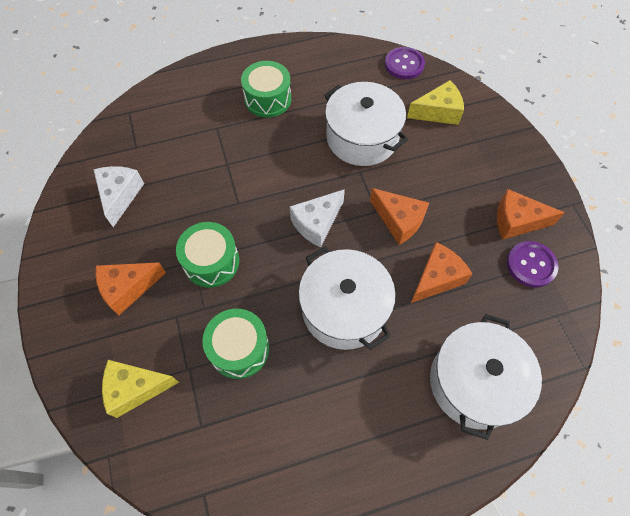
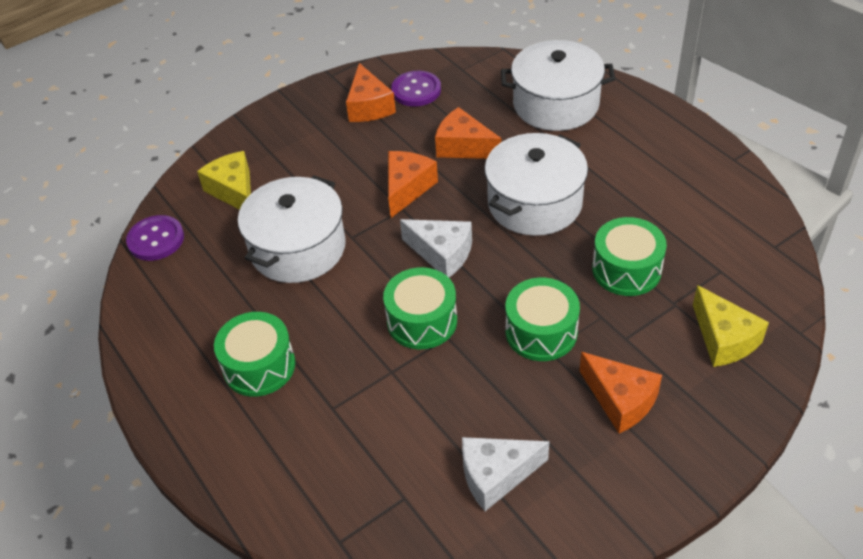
camera: 105 degrees left, 15 degrees down
none -> green drum [383,267,457,349]

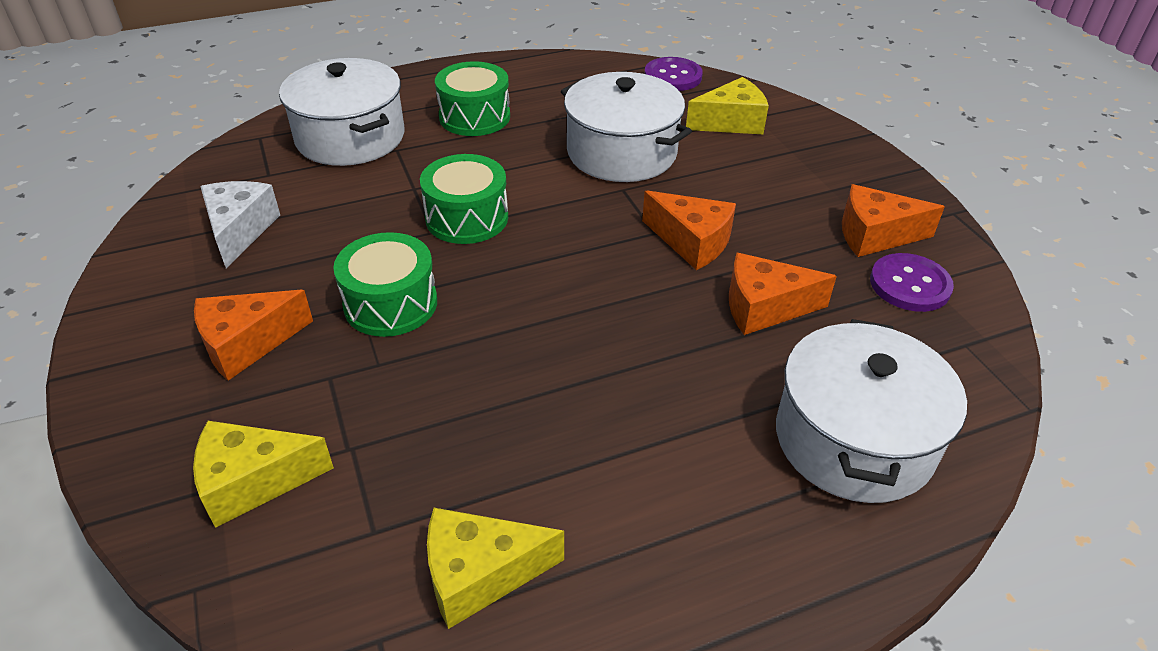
camera: 100 degrees right, 5 degrees down
white cheese [400,219,472,277] -> none
orange cheese [435,107,502,159] -> orange cheese turned 135 degrees counterclockwise [729,253,837,335]
white pot [485,133,588,236] -> white pot moved to [279,58,404,166]
green drum [592,217,667,296] -> none
none -> yellow cheese [427,508,564,629]

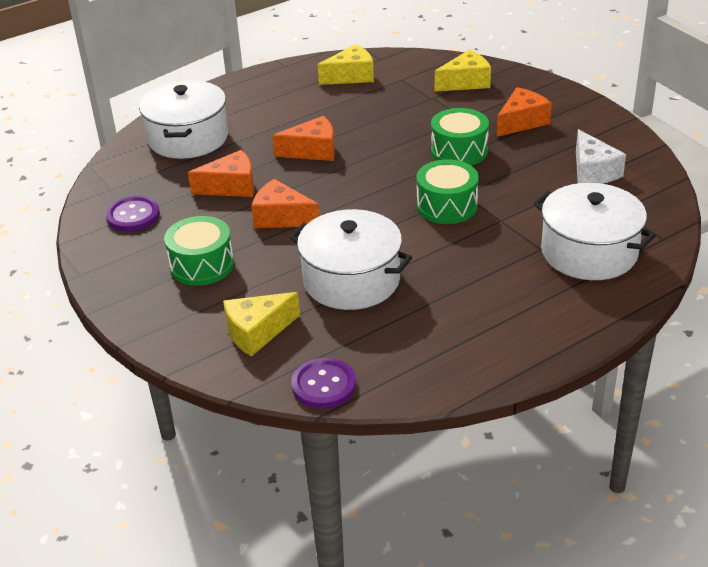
camera: 170 degrees right, 5 degrees down
green drum [435,61,510,136] -> green drum moved to [164,216,234,286]
orange cheese [842,184,945,257] -> orange cheese moved to [272,116,335,161]

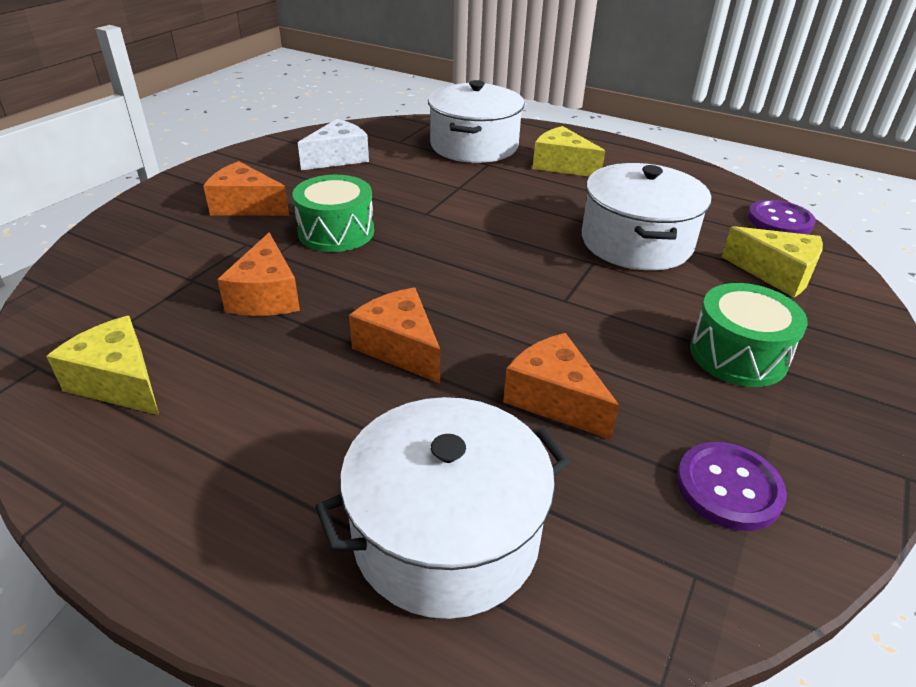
camera: 120 degrees left, 0 degrees up
orange cheese [251,179,319,228] -> orange cheese moved to [217,233,300,316]
green drum [416,159,479,224] -> none
yellow cheese [435,50,491,92] -> yellow cheese moved to [533,126,605,177]

